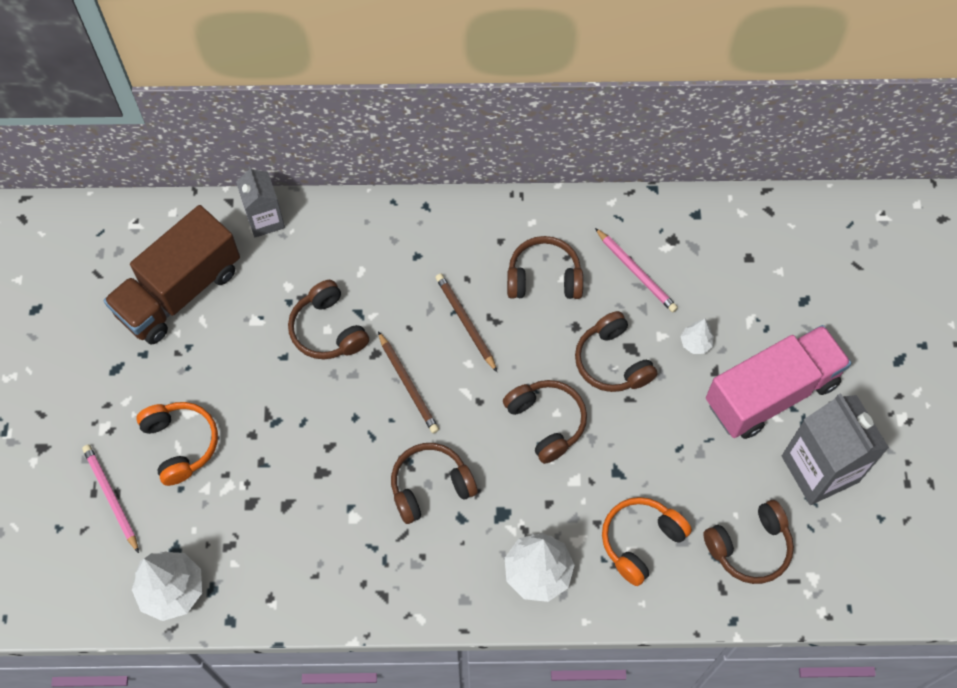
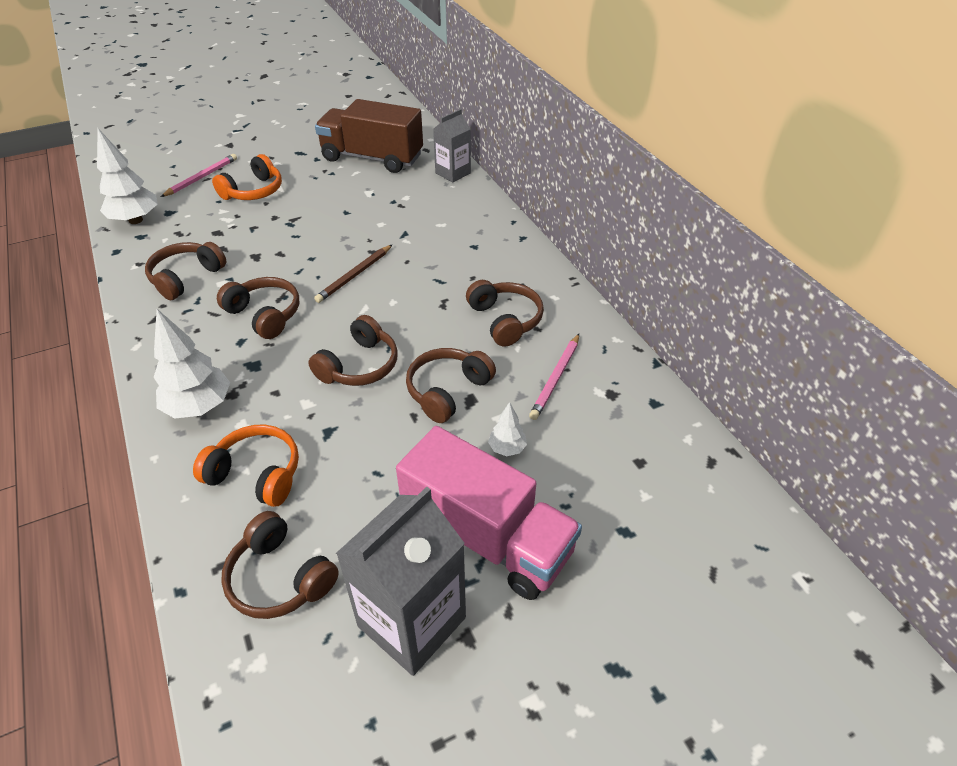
camera: 65 degrees right, 20 degrees down
brown headphones [288,280,369,359] -> brown headphones moved to [145,242,226,300]
brown pencil [435,273,497,372] -> none

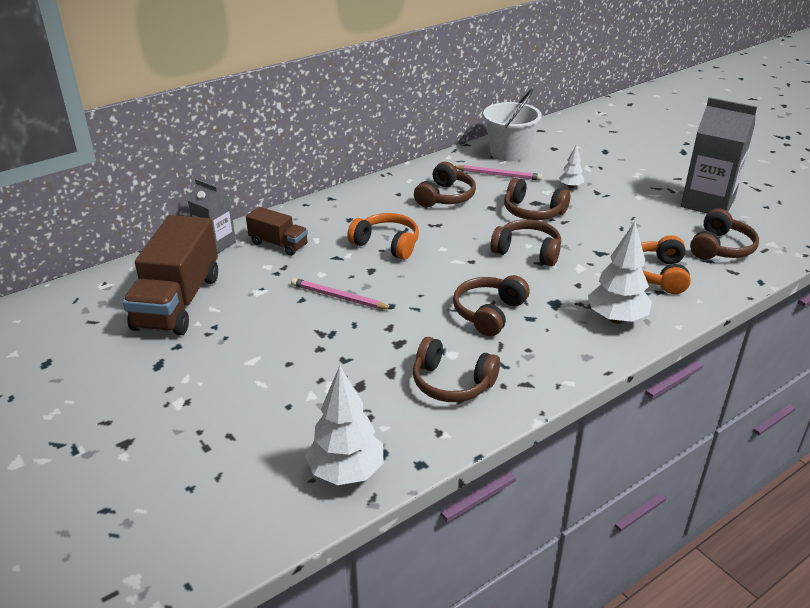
camera: 100 degrees left, 10 degrees down
pink pencil [161,154,237,197] -> pink pencil moved to [291,278,393,309]
orange headphones [212,154,282,200] -> orange headphones moved to [347,213,419,260]
brown pencil [314,244,393,303] -> none
pink truck [396,426,582,600] -> none
brown headphones [466,280,544,347] -> brown headphones turned 150 degrees clockwise [414,162,476,207]
none -> brown truck [246,207,308,256]
none -> white bucket [483,89,542,162]

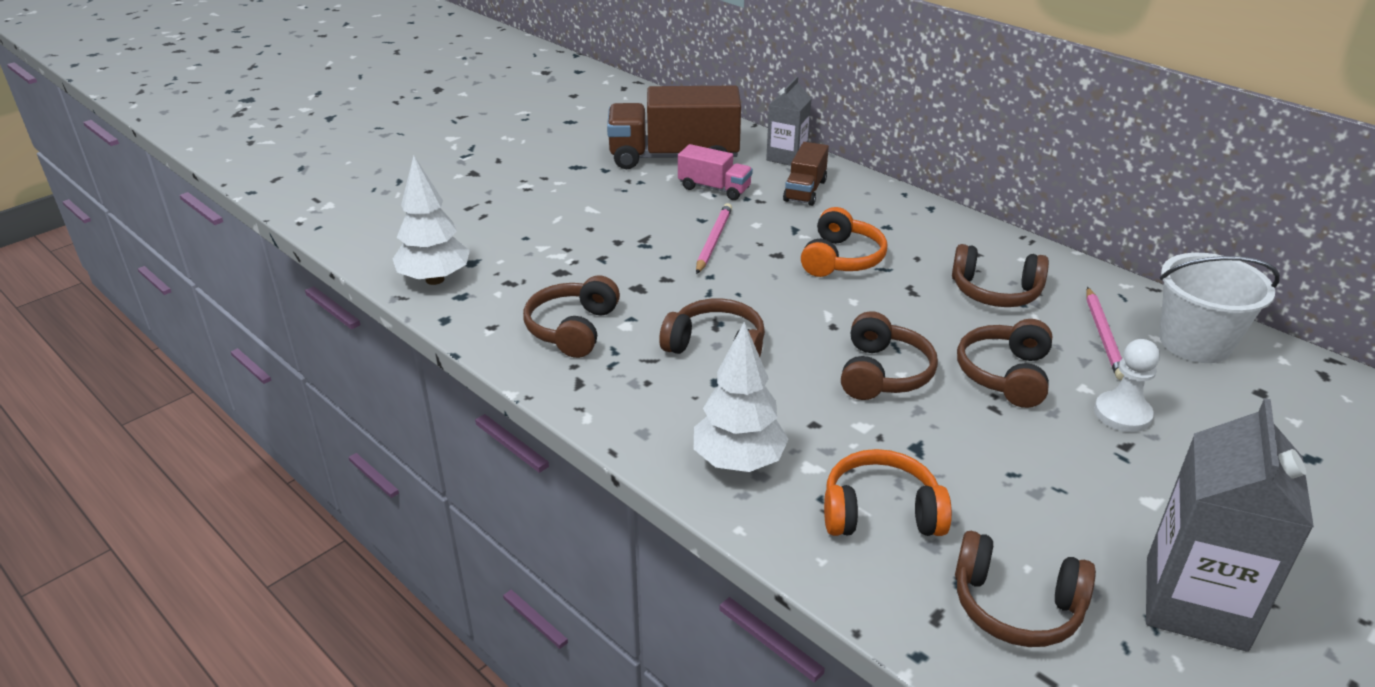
camera: 80 degrees right, 0 degrees up
white tree [559,145,584,188] -> white pawn [1094,339,1160,432]
none -> pink truck [678,144,753,200]

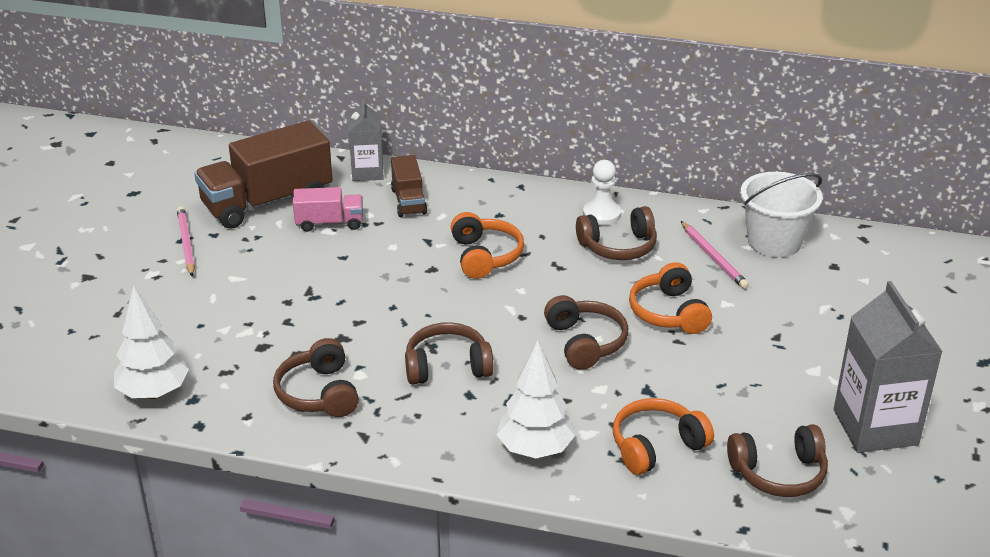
camera: 30 degrees left, 0 degrees up
pink pencil [696,203,732,274] -> pink pencil moved to [177,206,195,276]
brown headphones [957,319,1052,408] -> orange headphones [629,262,712,334]
white pawn [1094,339,1160,432] -> white pawn moved to [583,160,621,225]

